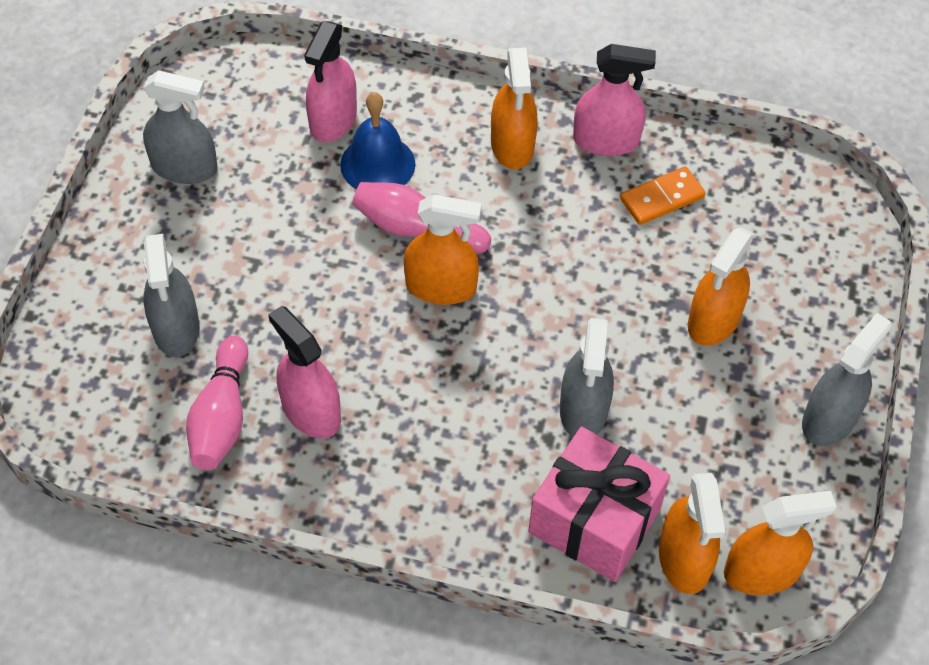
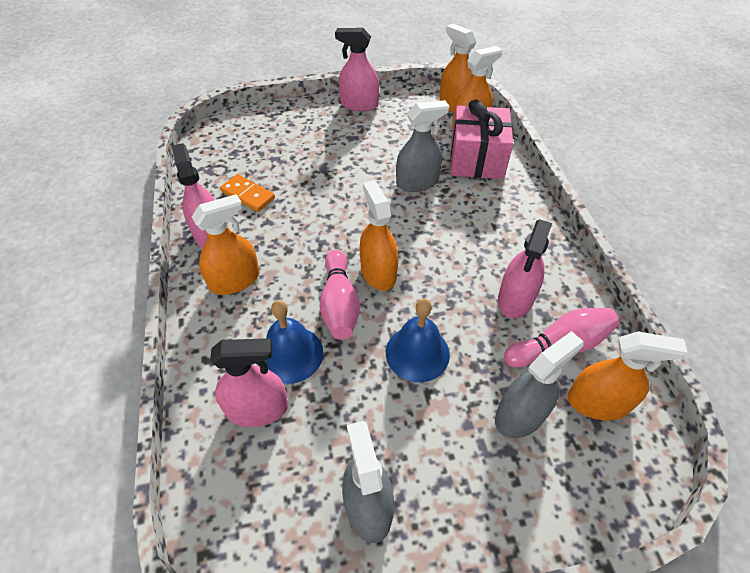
camera: 115 degrees left, 5 degrees down
orange spray bottle [688,227,755,346] -> orange spray bottle moved to [568,331,688,421]
grey spray bottle [802,313,891,446] -> pink spray bottle [335,28,379,111]
none -> blue bell [386,299,450,382]

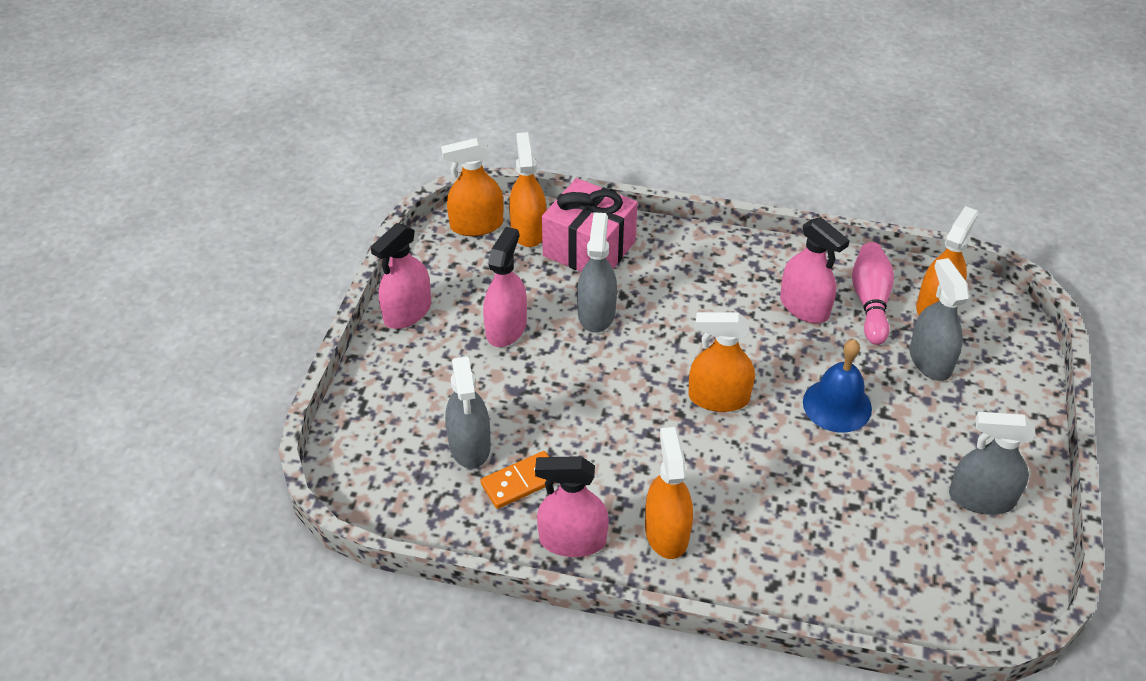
camera: 65 degrees left, 5 degrees down
pink spray bottle [210,338,288,427] -> pink spray bottle moved to [483,227,527,347]
blue bell [265,300,323,384] -> none
pink bowling pin [320,250,360,340] -> none
none -> grey spray bottle [445,356,491,469]

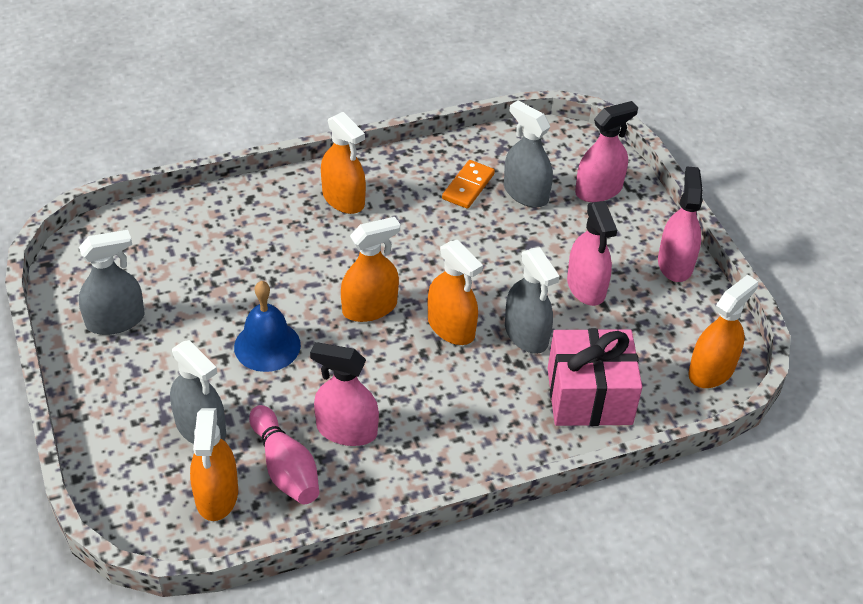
camera: 145 degrees right, 0 degrees up
orange spray bottle [509,132,547,247] -> orange spray bottle moved to [428,240,483,345]
pink spray bottle [535,456,609,557] -> pink spray bottle moved to [575,101,638,202]

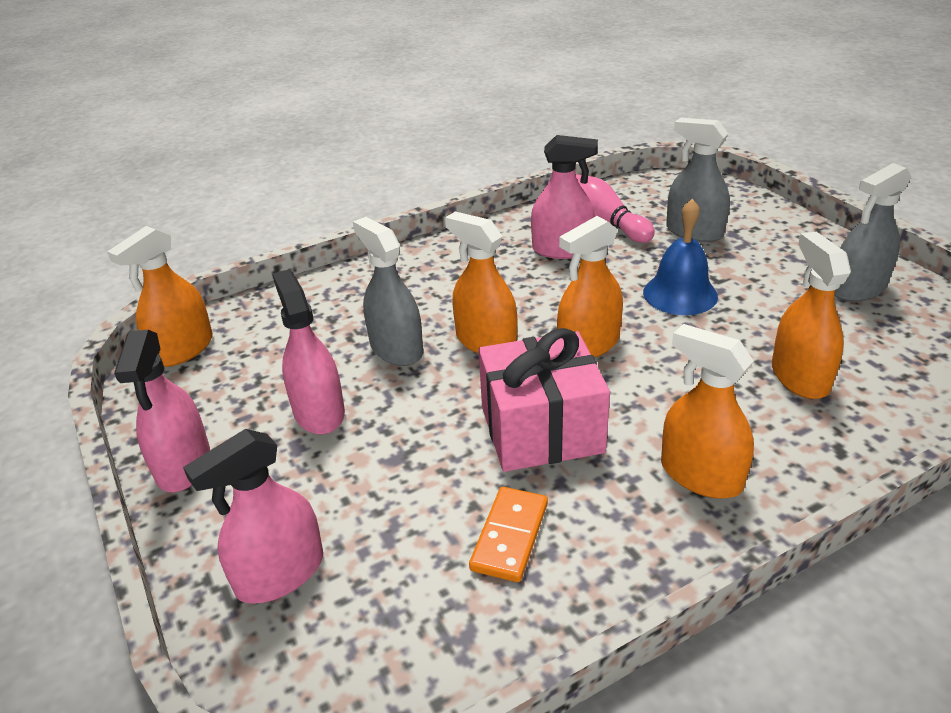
camera: 175 degrees right, 10 degrees down
orange spray bottle [190,408,238,521] -> orange spray bottle moved to [771,231,851,399]
grey spray bottle [504,100,553,208] -> none
pink gift [548,328,642,426] -> pink gift moved to [479,328,610,472]

